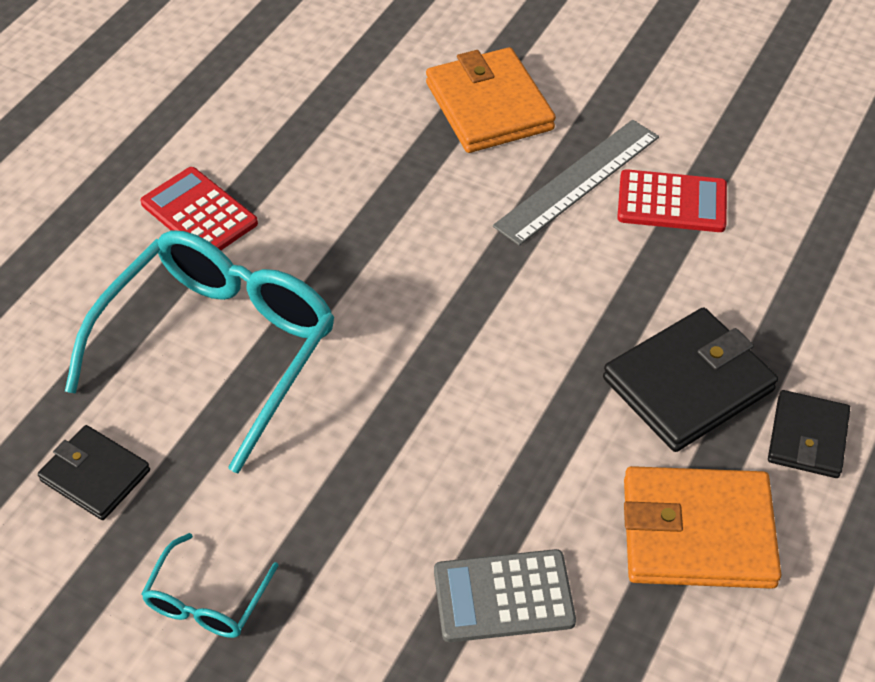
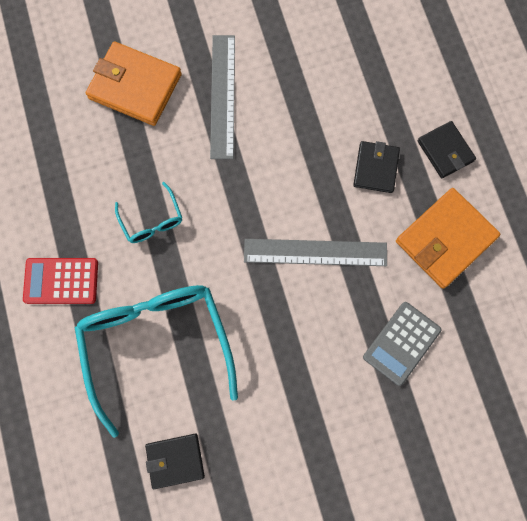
camera: 45 degrees left, 25 degrees up
turquoise glasses [141,533,279,638] -> turquoise glasses moved to [115,182,182,243]
black wallet [603,308,778,452] -> black wallet [353,141,400,193], size x0.61
red calculator [617,169,727,232] -> none
none -> grey ruler [244,239,387,266]

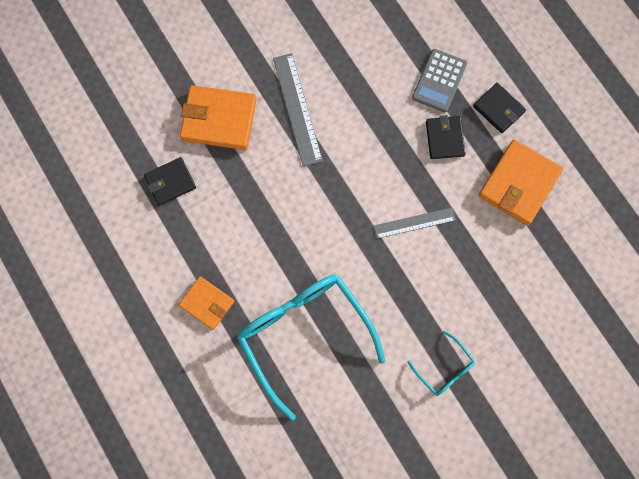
camera: 15 degrees left, 0 degrees up
red calculator [23,258,98,304] -> orange wallet [179,276,234,330]
turquoise glasses [115,182,182,243] -> turquoise glasses moved to [407,331,475,396]
black wallet [145,434,205,489] -> black wallet moved to [144,157,196,206]
grey ruler [244,239,387,266] -> grey ruler [374,208,456,239], size x0.66
grey calculator [363,302,442,386] -> grey calculator moved to [412,49,467,112]

